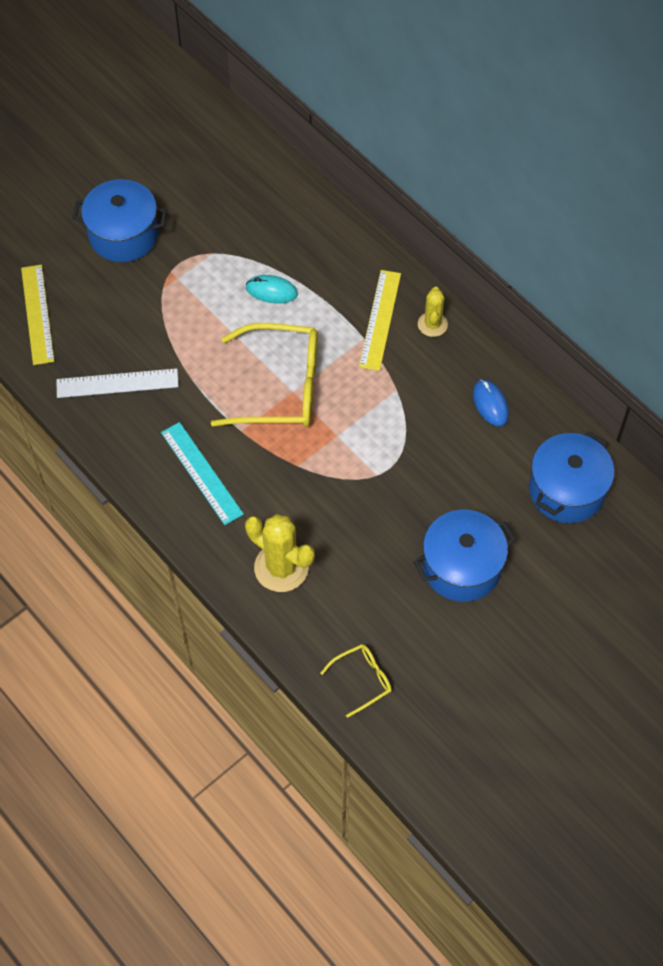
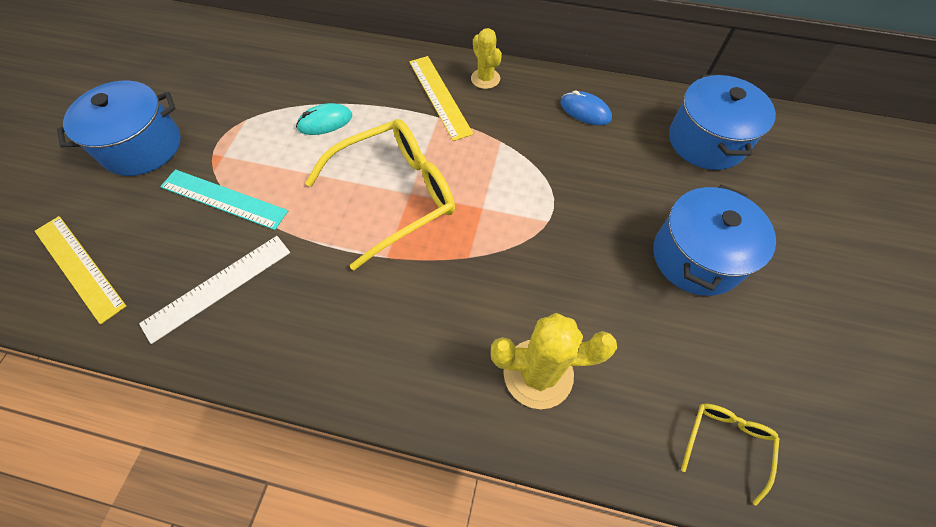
camera: 35 degrees left, 0 degrees up
turquoise ruler [161,422,244,525] -> turquoise ruler moved to [160,169,288,230]

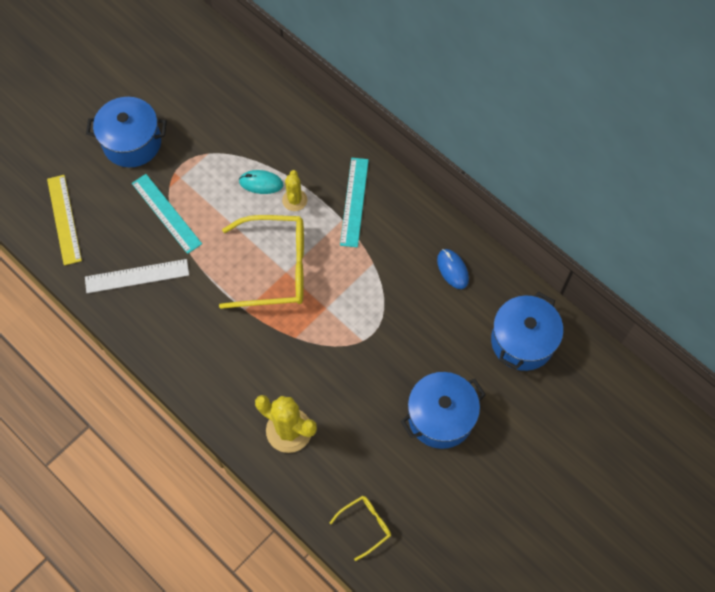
camera: 30 degrees right, 5 degrees up
yellow ruler [409,56,473,141] -> turquoise ruler [340,158,369,247]
yellow cactus [471,28,502,89] -> yellow cactus moved to [282,170,307,211]

